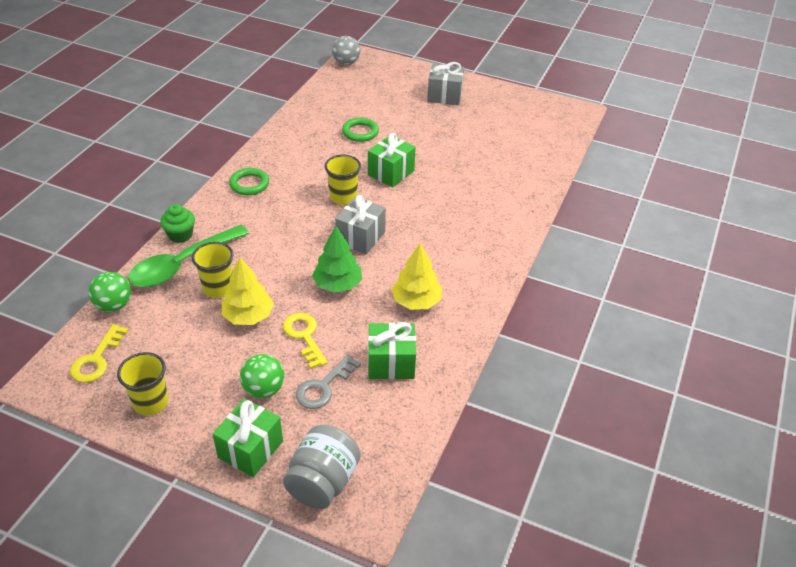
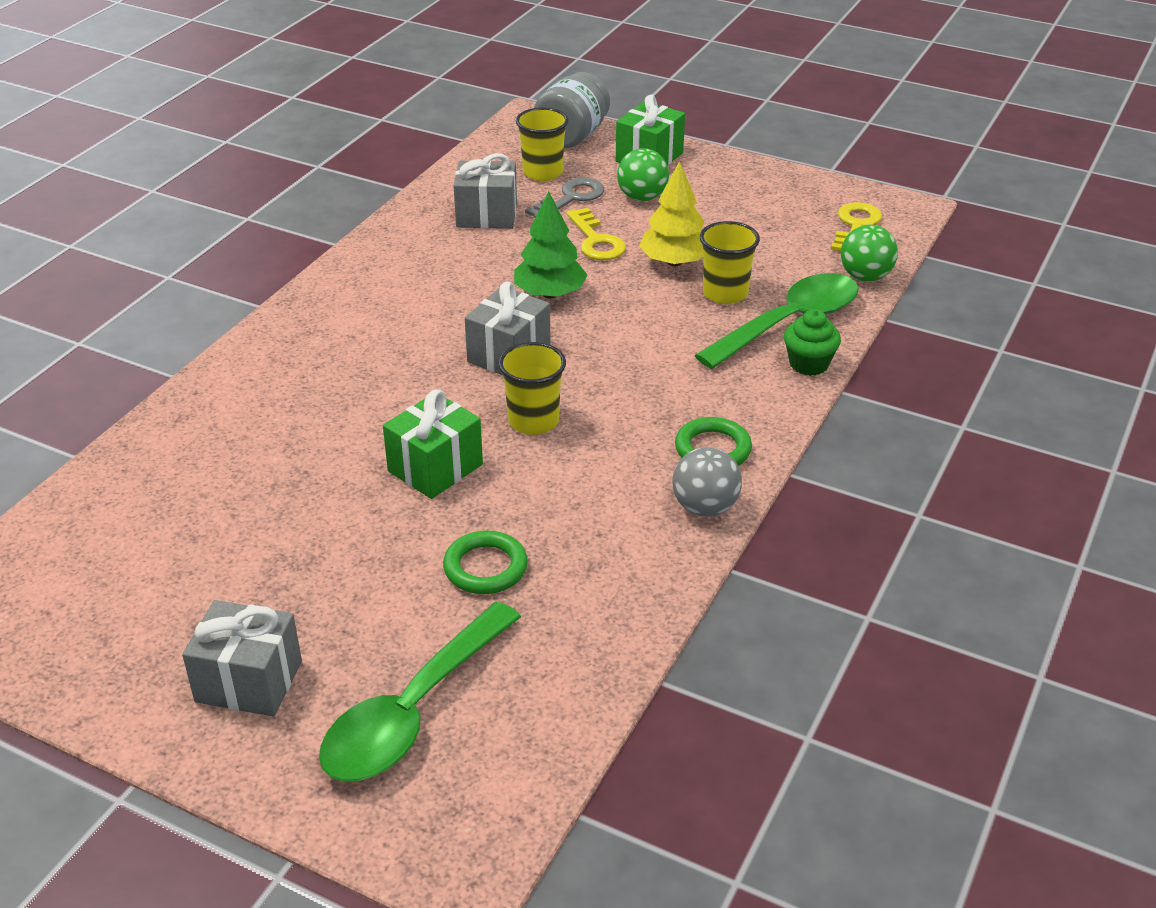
camera: 175 degrees left, 5 degrees down
yellow cup [117,352,169,415] -> yellow cup moved to [516,107,568,181]
grey ball [332,36,360,65] -> grey ball moved to [672,447,742,517]
green gift [368,322,416,379] -> grey gift [454,153,517,229]
yellow tree [391,243,442,310] -> none
none -> green spoon [319,602,521,781]

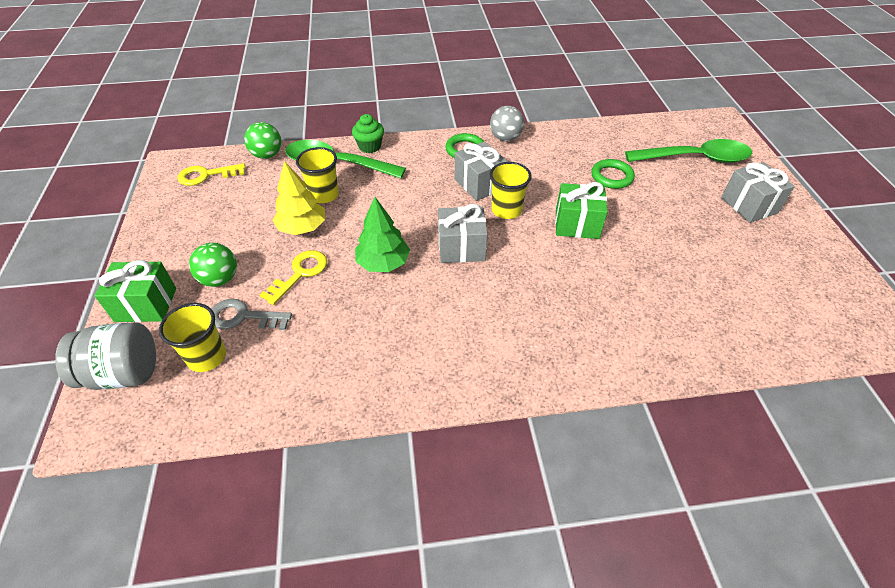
camera: 125 degrees left, 10 degrees up
grey gift [454,153,517,229] -> grey gift moved to [455,141,508,201]

